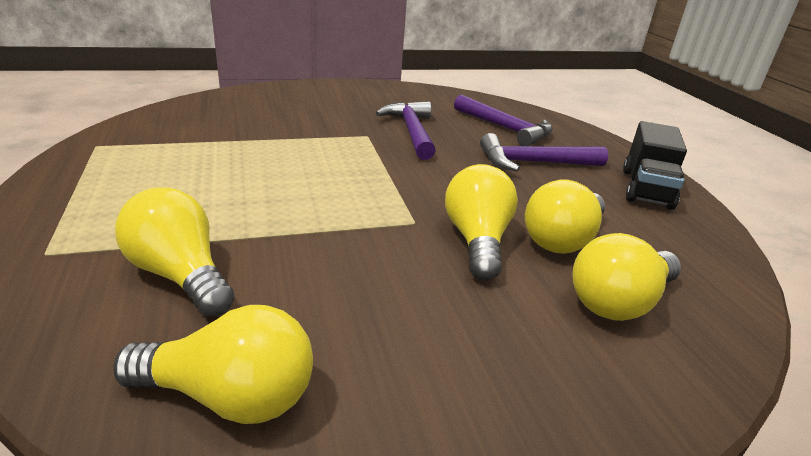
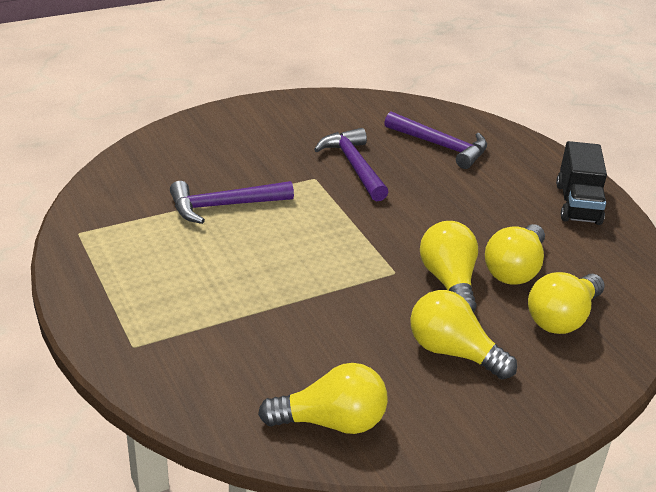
camera: 10 degrees left, 5 degrees up
yellow light bulb [115,188,235,316] -> yellow light bulb moved to [410,290,517,379]
purple hammer [480,133,608,172] -> purple hammer moved to [170,181,294,224]

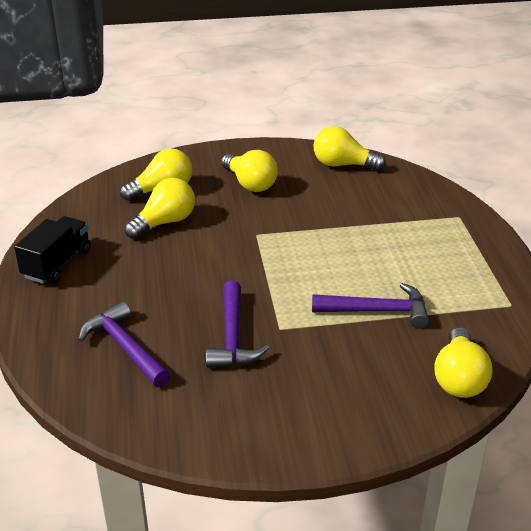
camera: 160 degrees left, 0 degrees up
yellow light bulb [420,221,478,312] -> yellow light bulb moved to [434,327,492,398]

